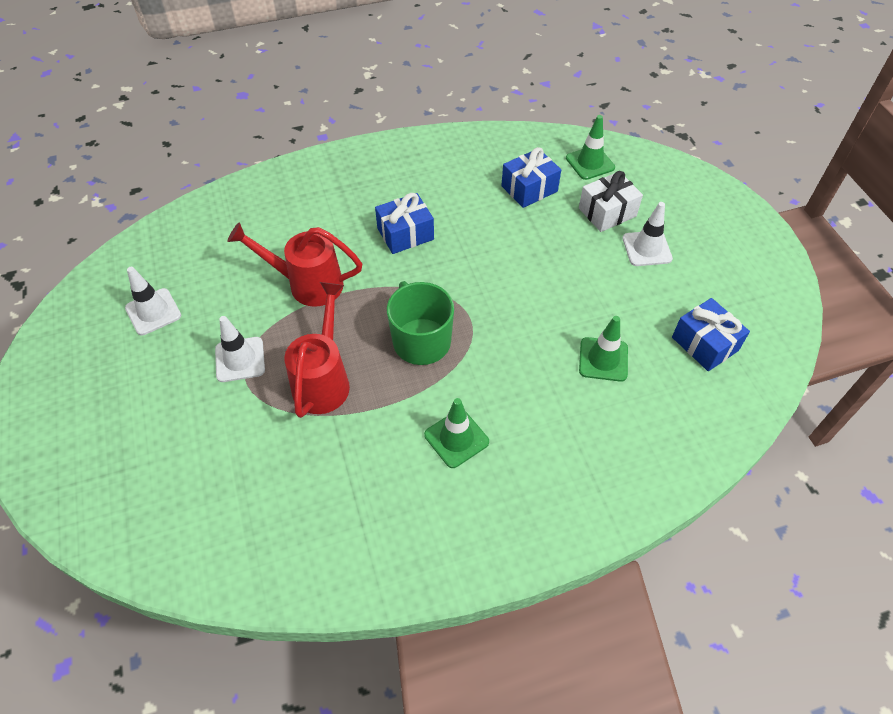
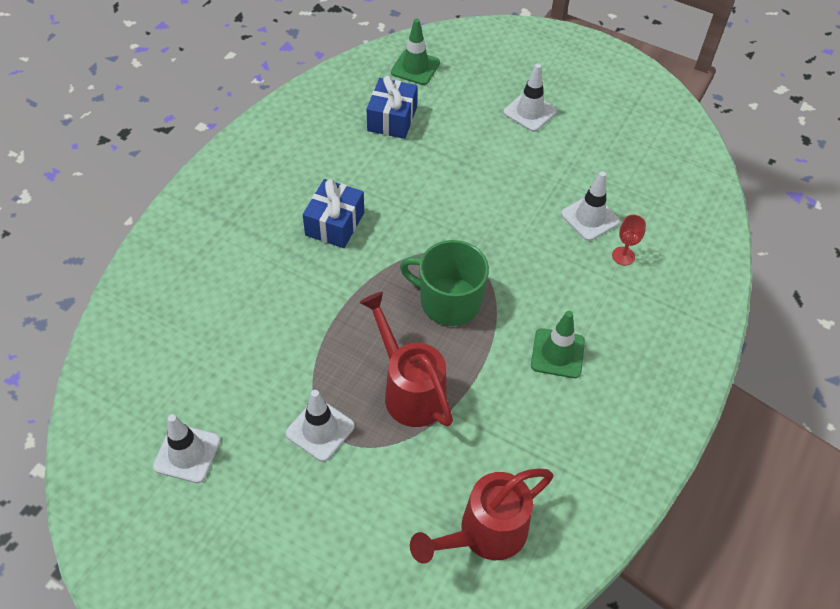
camera: 45 degrees left, 0 degrees up
red watering can [227,222,362,307] -> red watering can moved to [410,468,553,564]
white gift [579,171,643,232] -> none
green traffic cone [579,316,628,382] -> white traffic cone [561,171,620,241]
blue gift [672,298,750,371] -> none
none -> red goblet [612,215,646,265]

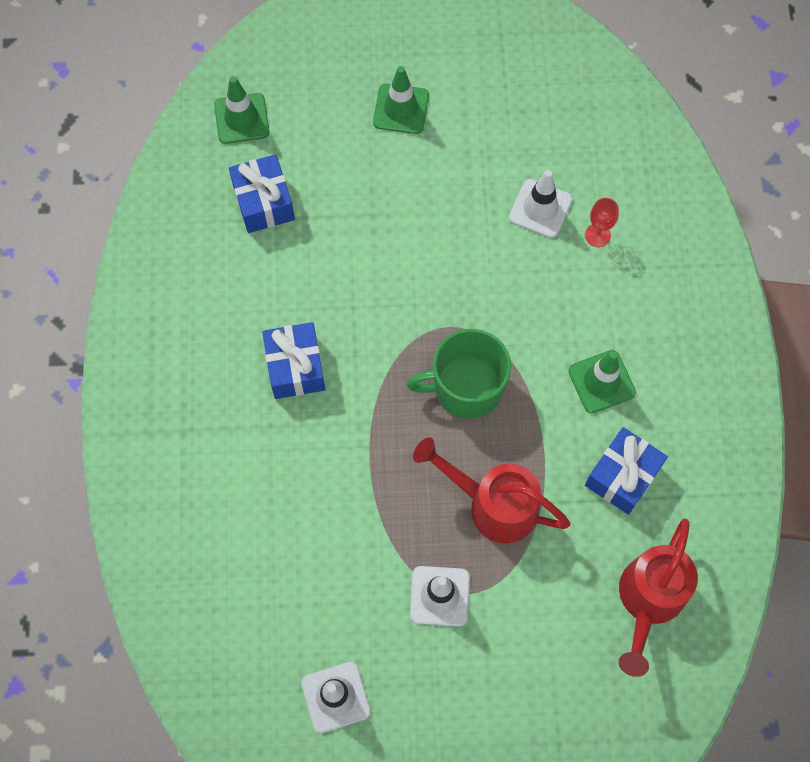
camera: 30 degrees left, 15 degrees up
white traffic cone [503,64,557,132] -> green traffic cone [373,66,429,134]
none -> blue gift [585,427,668,515]

